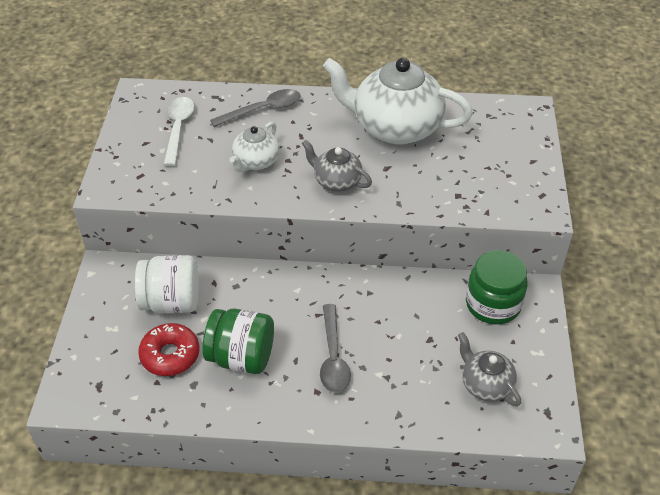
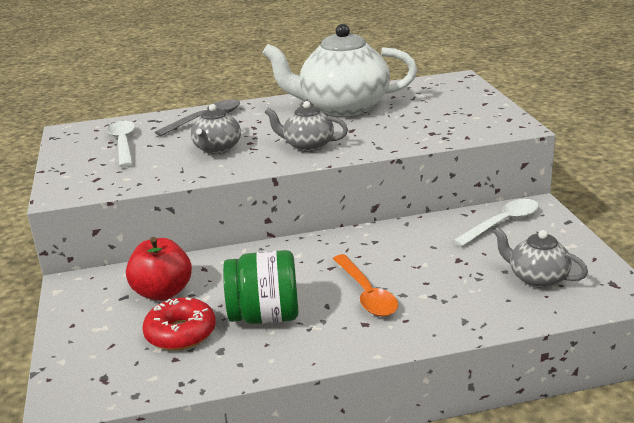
camera: 15 degrees left, 20 degrees down
white jar [135,255,199,313] -> red apple [126,237,192,301]
white teapot [230,122,279,172] -> grey teapot [191,104,241,154]
grey spoon [320,304,351,393] -> orange spoon [333,254,398,317]
green jar [466,250,527,325] -> white spoon [453,199,539,247]

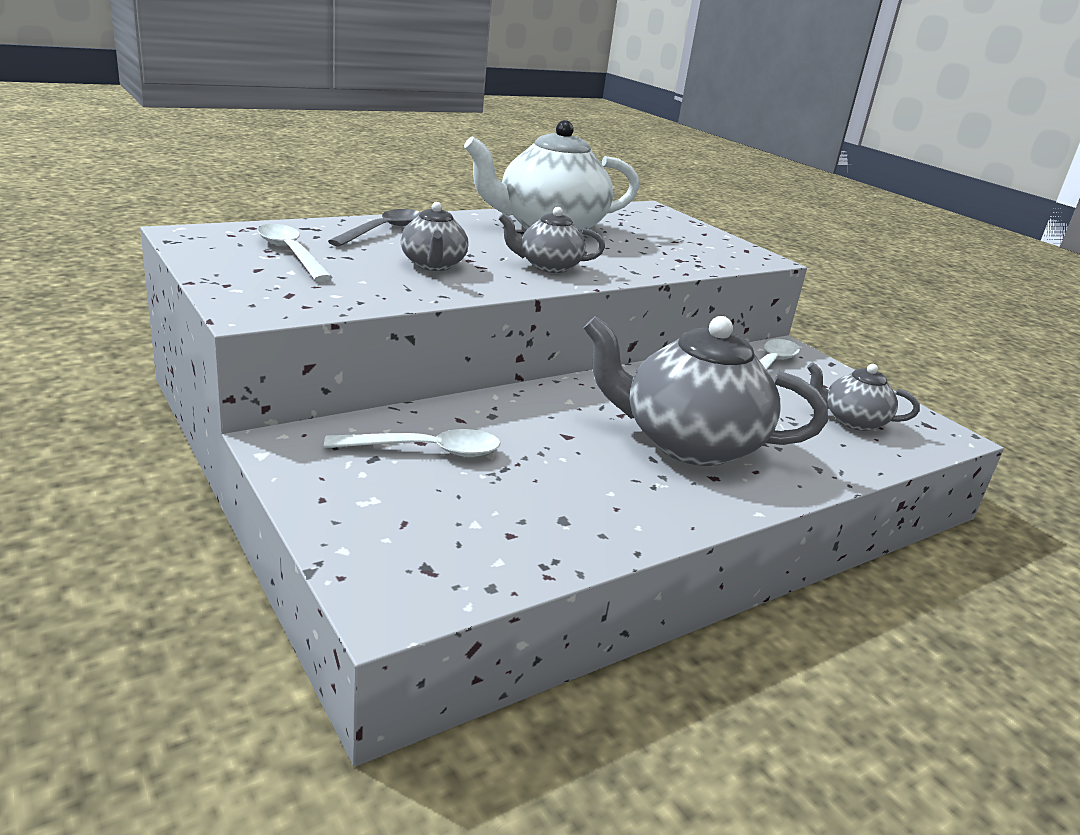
camera: 25 degrees left, 0 degrees up
red apple [126,237,192,301] -> white spoon [324,429,501,457]
red donut [142,297,216,350] -> none
green jar [223,250,299,324] -> none
orange spoon [333,254,398,317] -> grey teapot [583,316,828,466]

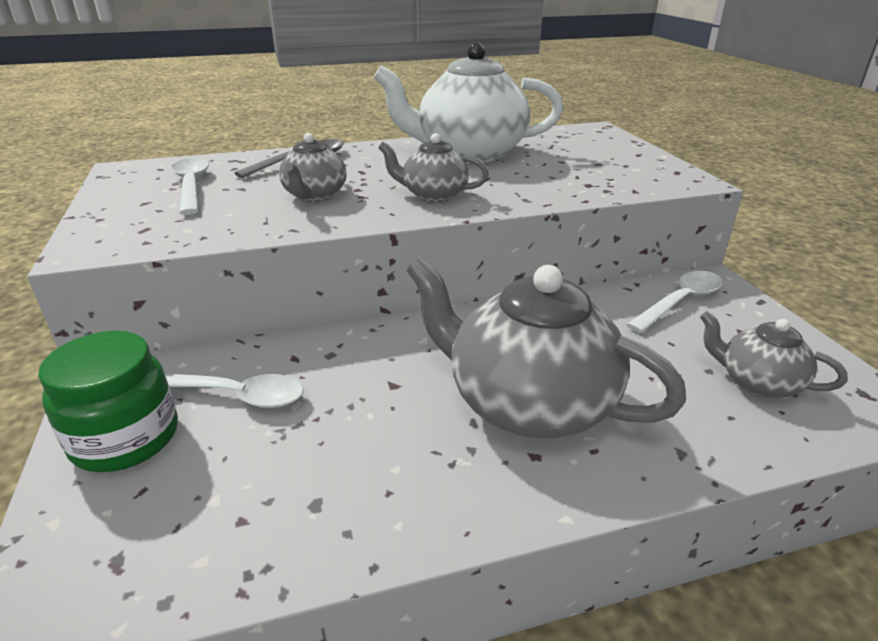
camera: 20 degrees right, 5 degrees up
none -> green jar [38,331,178,472]

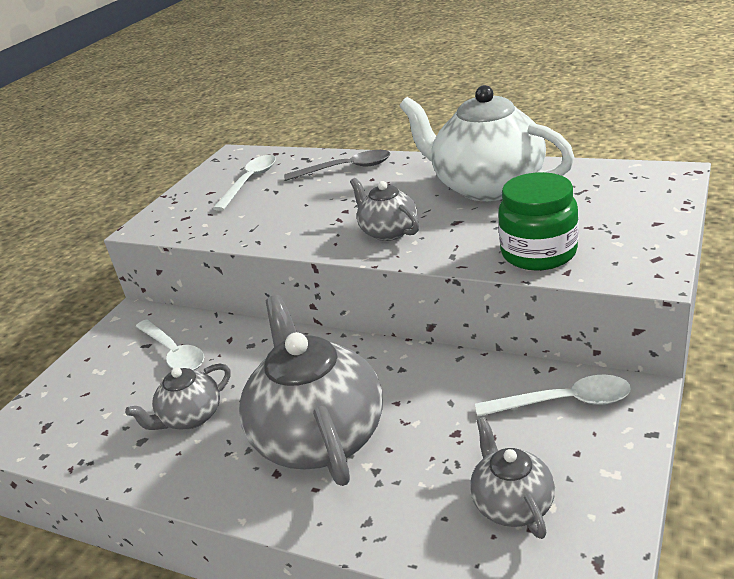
camera: 45 degrees right, 0 degrees up
green jar [38,331,178,472] -> green jar moved to [498,172,578,271]
grey teapot [279,133,347,202] -> grey teapot moved to [125,364,231,430]

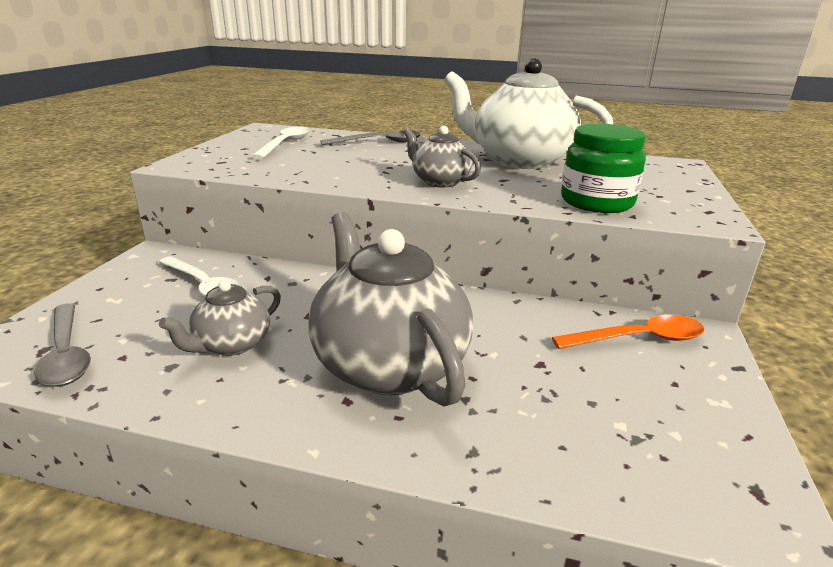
camera: 15 degrees left, 5 degrees down
grey teapot [470,417,555,539] -> none
white spoon [475,375,631,416] -> orange spoon [552,315,704,349]
none -> grey spoon [34,303,91,387]

